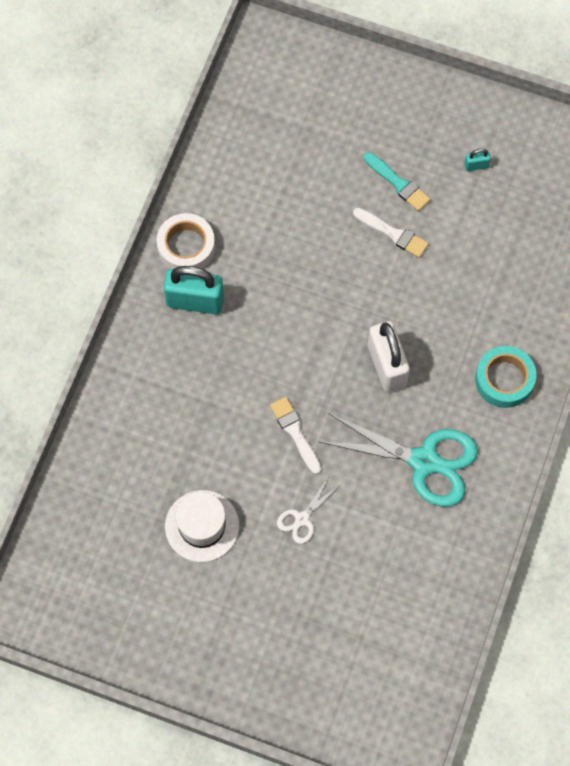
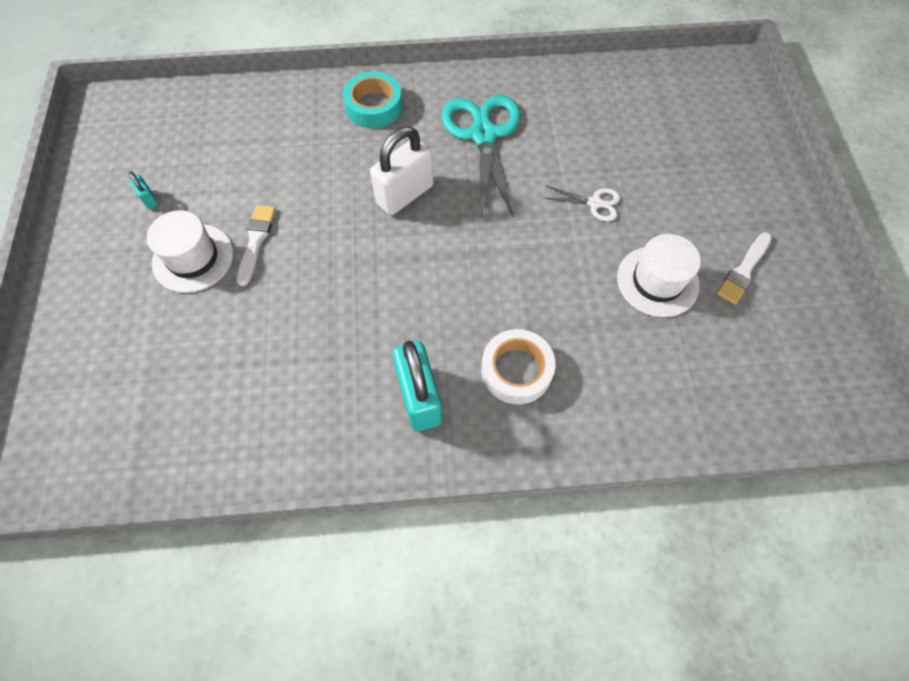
camera: 115 degrees left, 5 degrees down
white tape [157,213,215,269] -> white tape moved to [481,329,556,404]
white brush [270,397,321,474] -> white brush moved to [716,232,772,304]
turquoise brush [364,152,430,211] -> white hat [147,210,233,293]

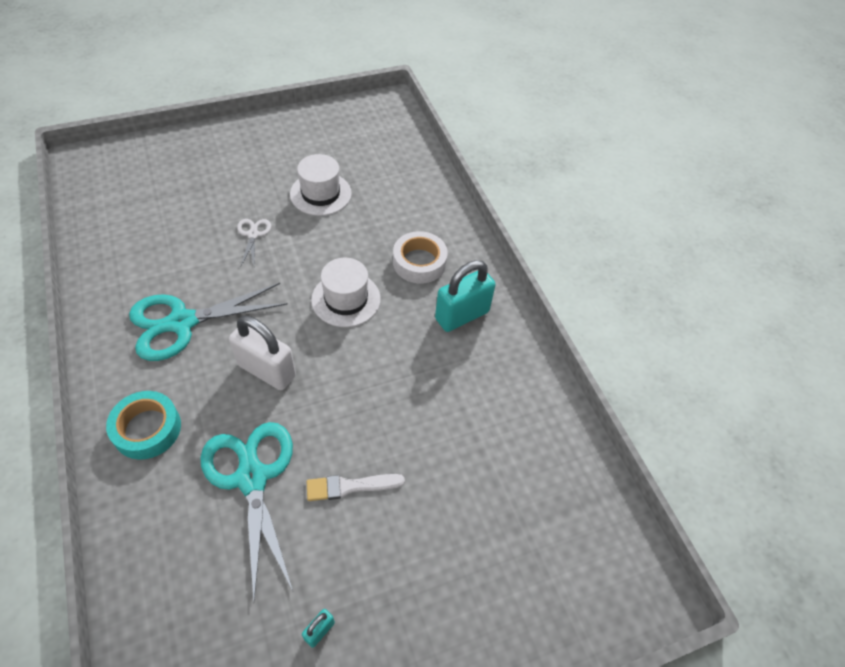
camera: 110 degrees left, 10 degrees down
white hat [147,210,233,293] -> white hat moved to [311,258,381,327]
white brush [716,232,772,304] -> none
none -> turquoise scissors [200,422,293,601]

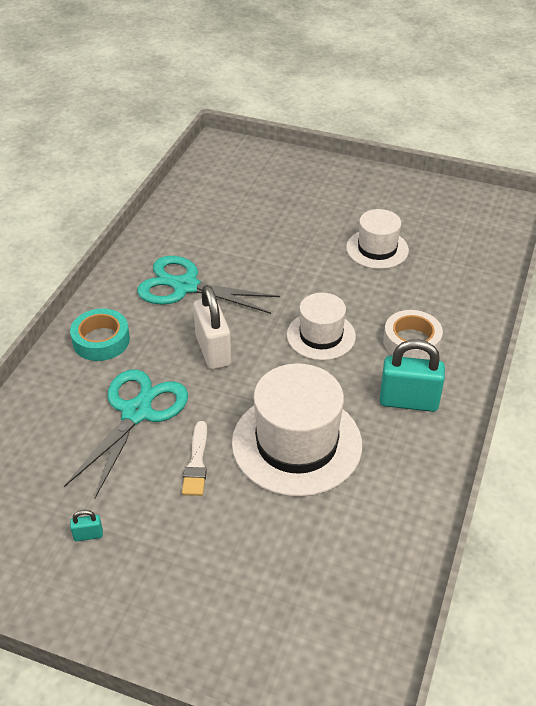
camera: 45 degrees right, 10 degrees down
white scissors [237,219,271,267] -> none
white brush [307,474,405,501] -> white brush turned 120 degrees counterclockwise [182,421,207,496]
none -> white hat [232,363,362,497]

